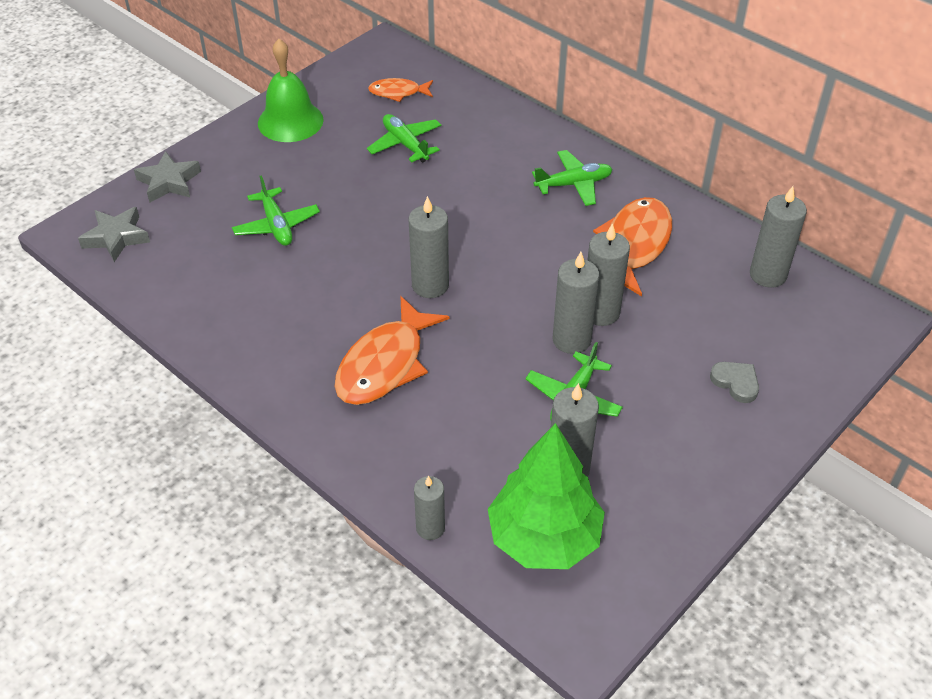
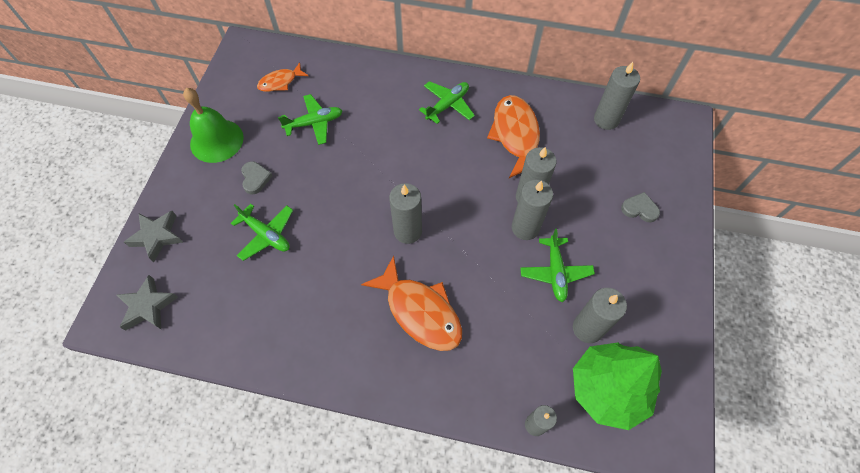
camera: 30 degrees left, 15 degrees up
orange fish [334,296,449,405] -> orange fish turned 45 degrees counterclockwise [361,256,462,351]
green plane [367,114,441,162] -> green plane turned 135 degrees clockwise [278,94,342,145]
none -> grey heart [241,161,273,194]

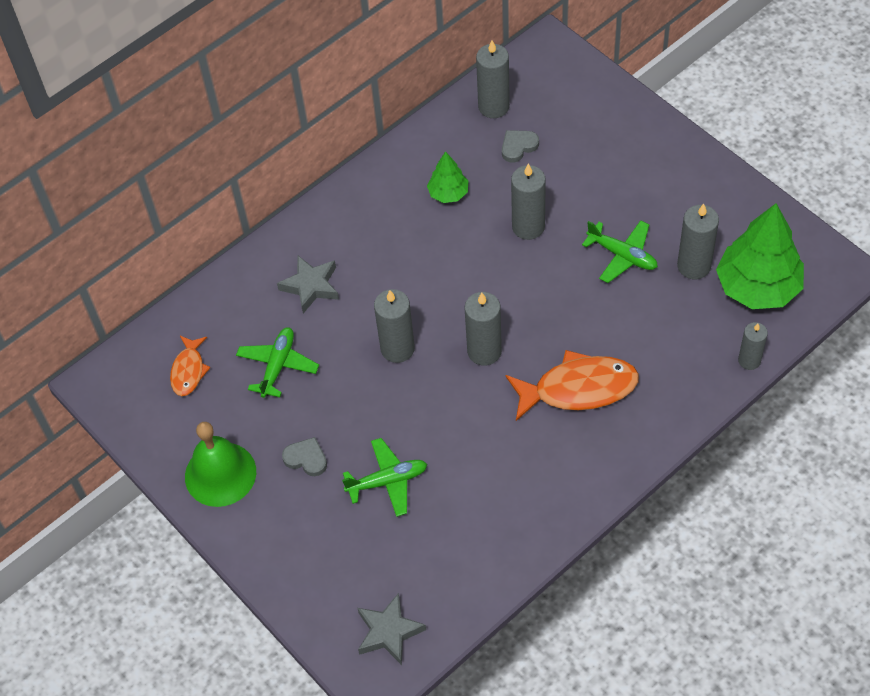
camera: 50 degrees left, 5 degrees down
grey star [124,211,183,262] -> grey star moved to [277,256,339,314]
green plane [419,81,475,124] -> none
orange fish [487,95,540,178] -> green tree [427,151,468,203]
grey candle [512,180,553,240] -> grey candle moved to [374,289,415,363]
grey heart [621,192,660,222] -> grey heart moved to [502,130,539,163]

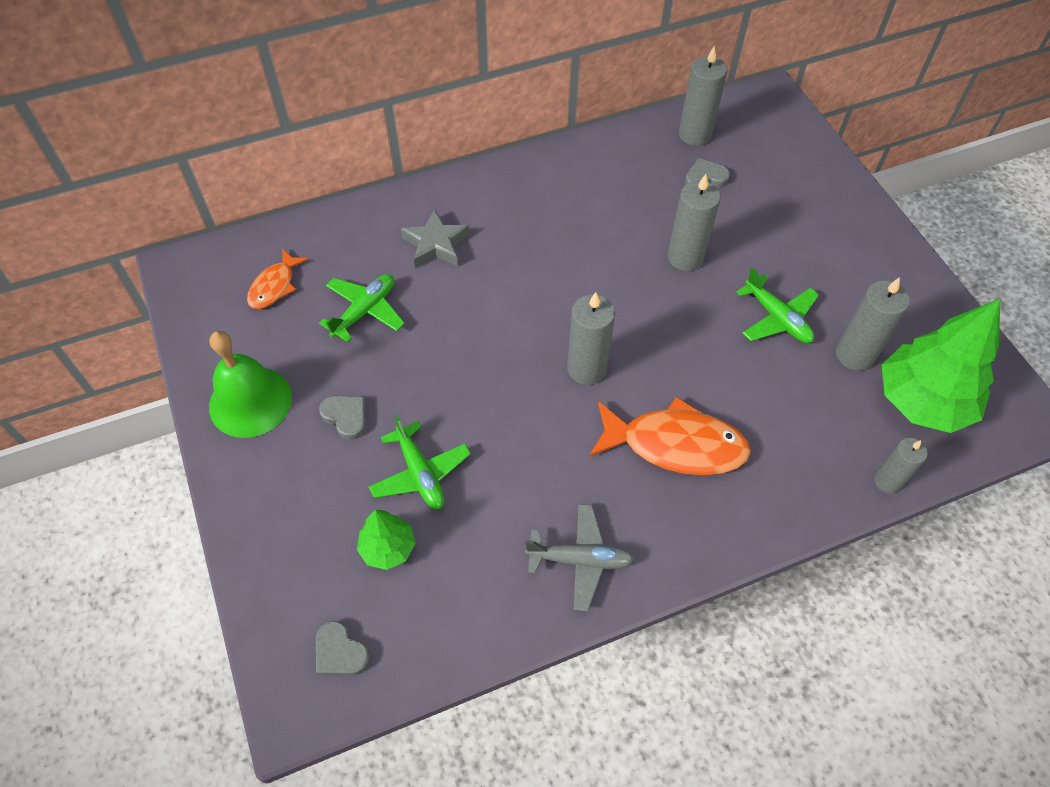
camera: 15 degrees right, 0 degrees up
green plane [342,438,427,517] -> green plane turned 60 degrees clockwise [368,414,471,509]
grey star [358,593,426,665] -> grey heart [316,620,371,676]
grey candle [374,289,415,363] -> none
green tree [427,151,468,203] -> green tree moved to [357,510,416,570]
none -> grey plane [525,504,634,611]

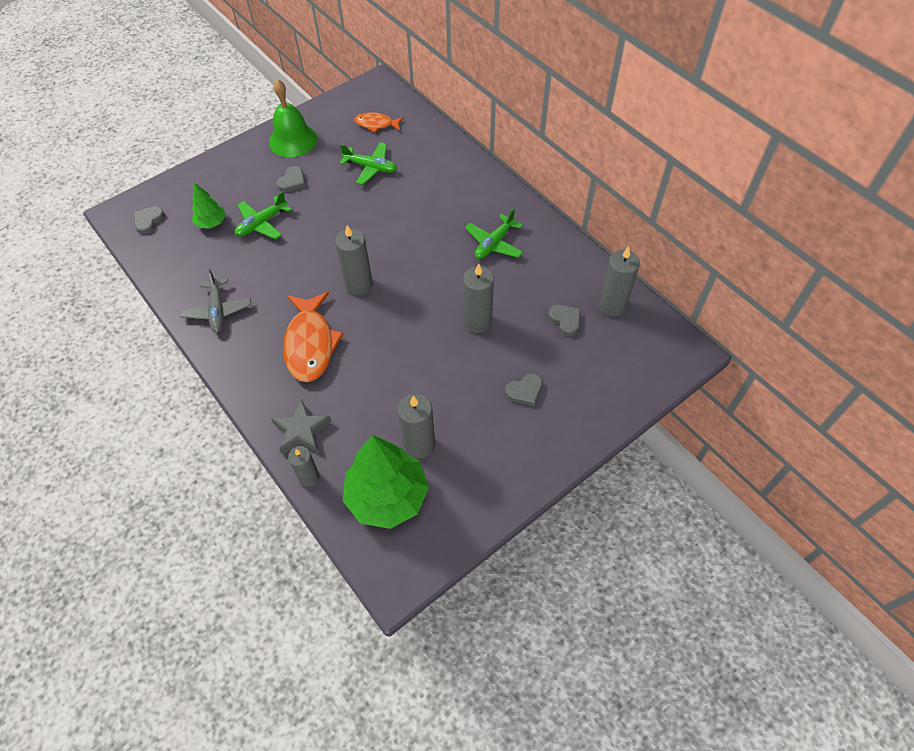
camera: 75 degrees right, 0 degrees up
grey star [401,208,470,269] -> grey star moved to [271,399,332,454]
green plane [736,267,819,343] -> green plane moved to [465,208,523,259]
none -> grey heart [505,373,543,406]

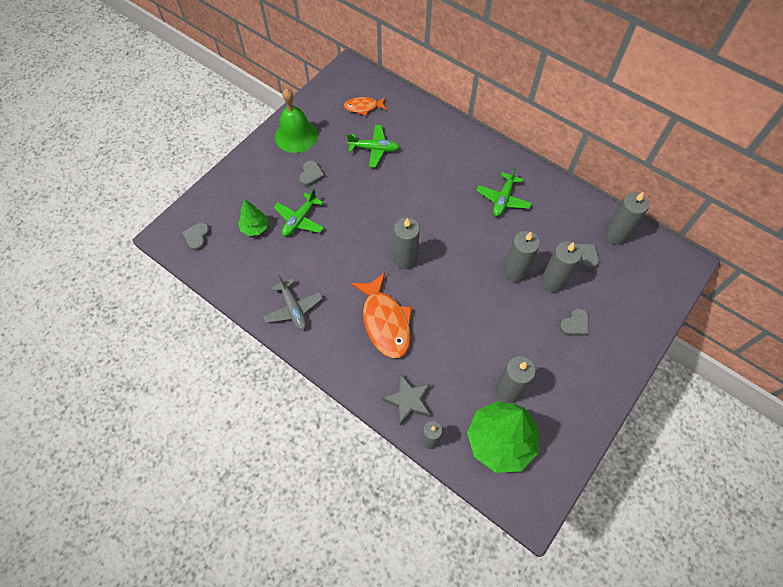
camera: 15 degrees left, 5 degrees up
none -> grey candle [541,241,582,292]

